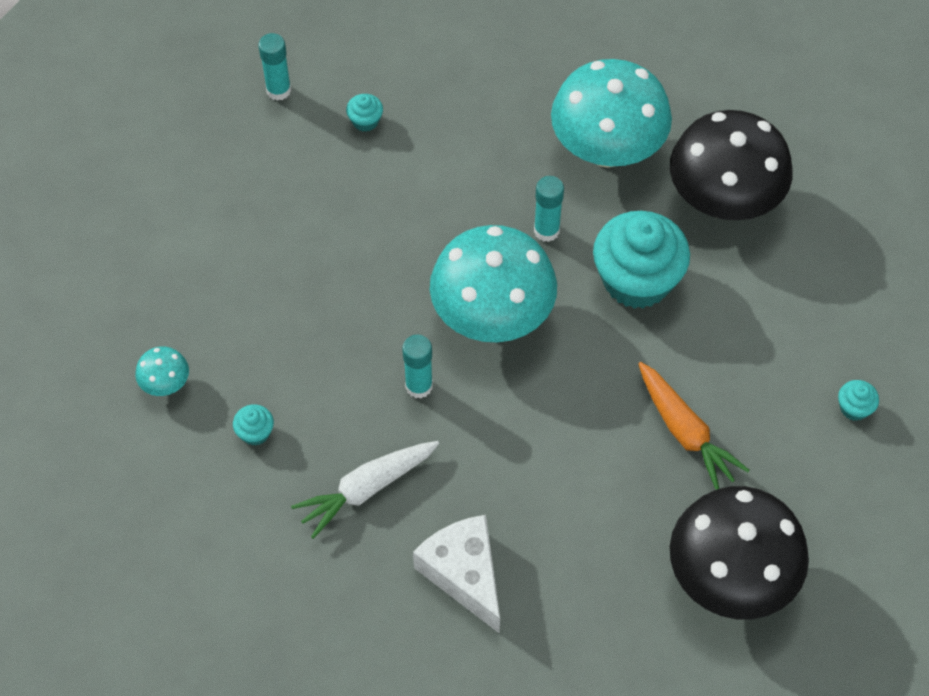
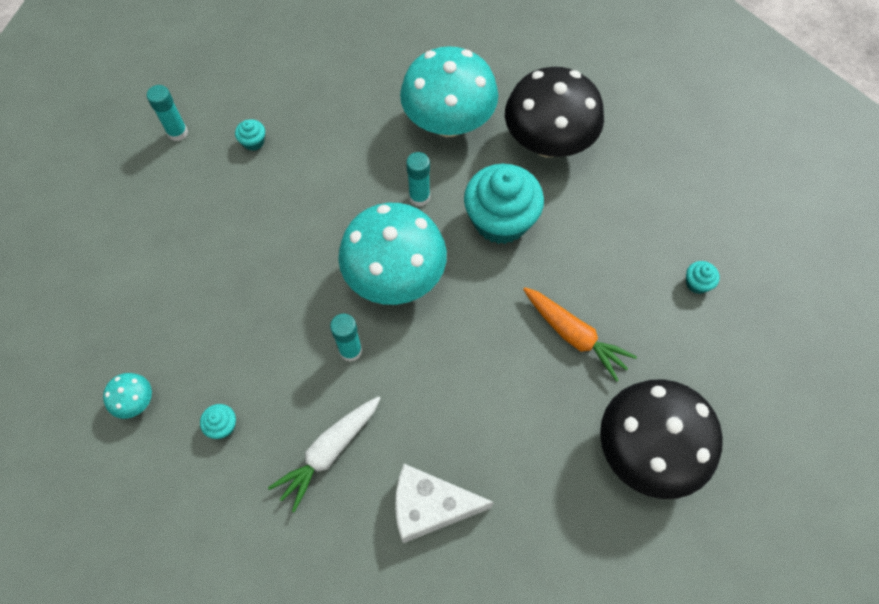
camera: 15 degrees left, 5 degrees up
white cheese [413,515,500,633] -> white cheese turned 45 degrees counterclockwise [395,464,494,543]

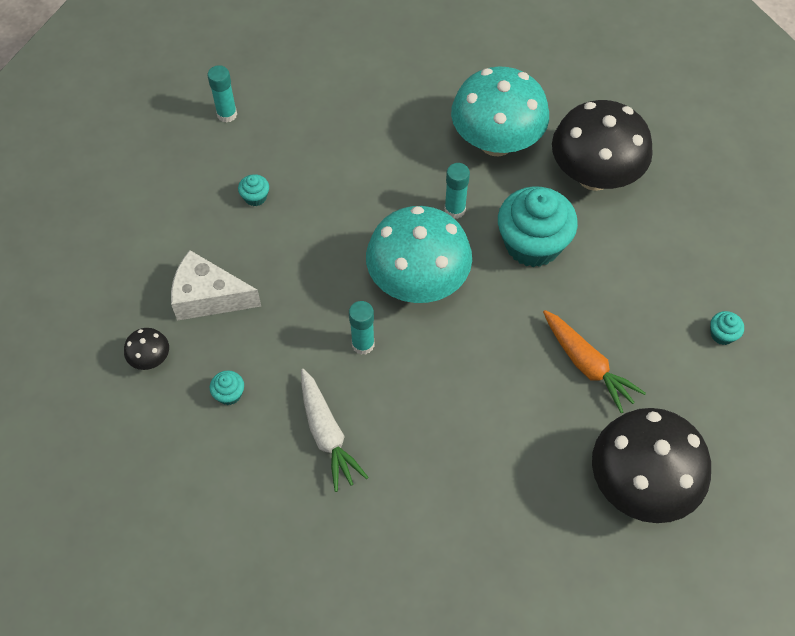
camera: 10 degrees right, 5 degrees down
turquoise mushroom [103,373,152,419] -> black mushroom [124,328,169,370]
turquoise cupcake [235,119,265,151] -> turquoise cupcake moved to [238,174,269,206]
white carrot [268,396,380,513] -> white carrot turned 75 degrees counterclockwise [301,369,369,492]
white cheese [395,464,494,543] -> white cheese moved to [171,250,261,321]

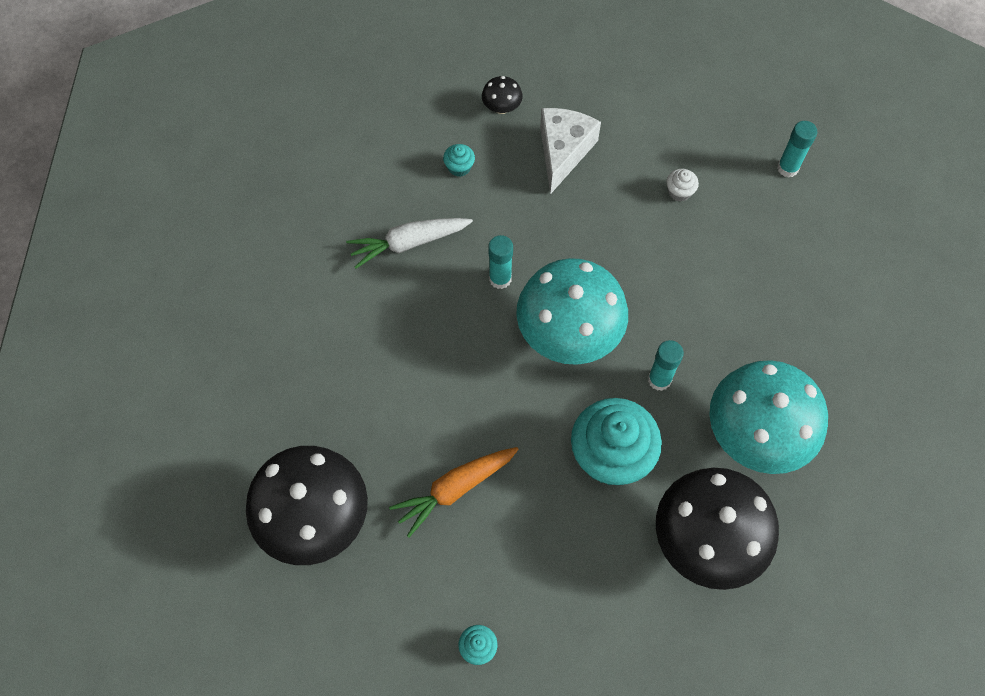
camera: 95 degrees right, 5 degrees up
turquoise cupcake [238,174,269,206] -> white cupcake [666,169,699,201]

